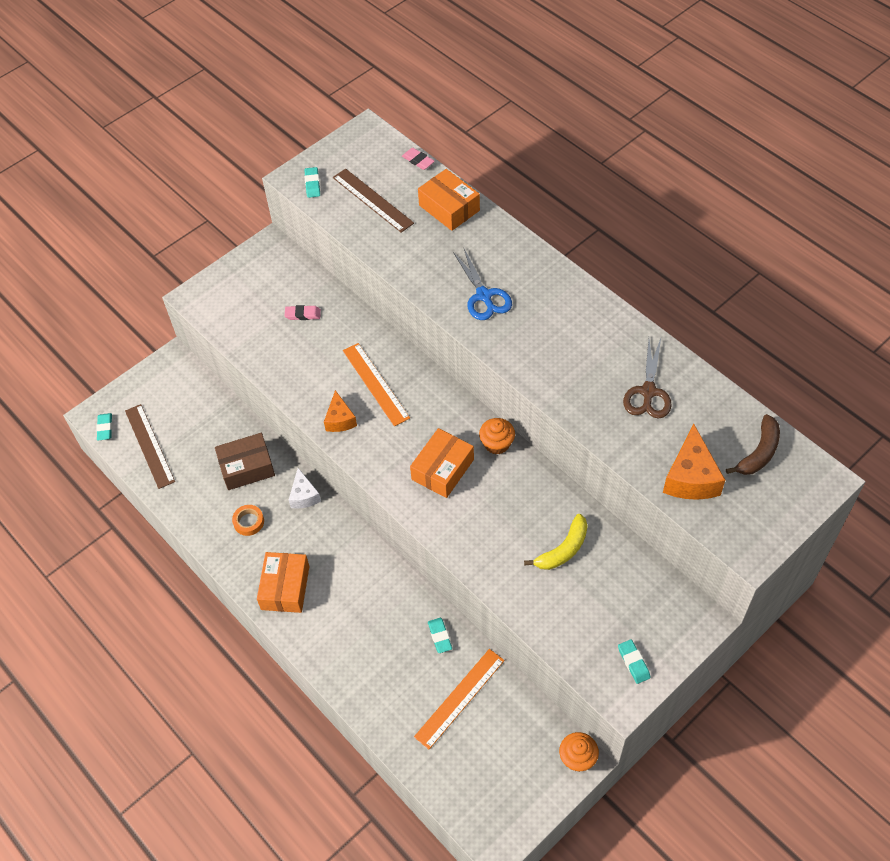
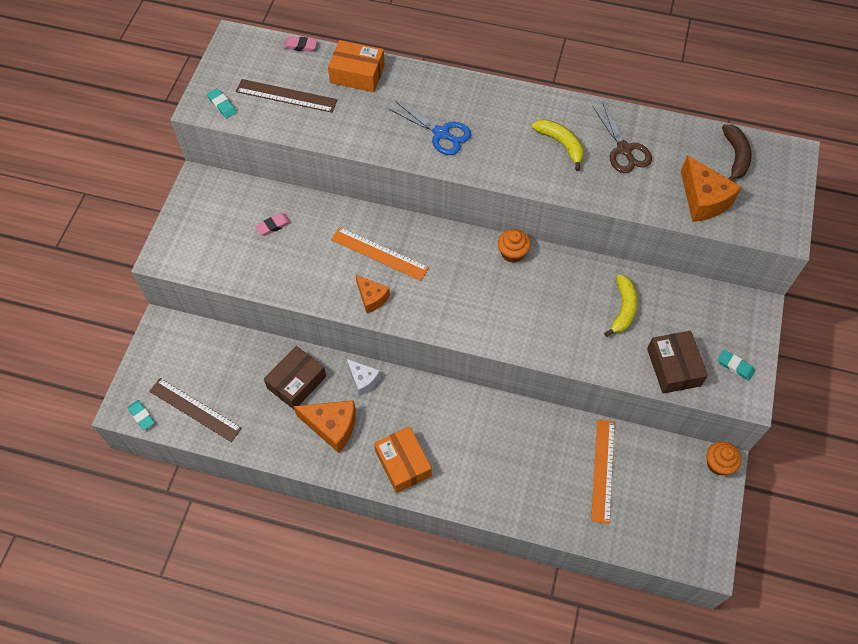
camera: 35 degrees left, 5 degrees up
orange tape [232,505,264,536] -> orange cheese [293,400,356,453]
orange box [410,428,474,498] -> none
turquoise eraser [428,618,452,653] -> none
none -> yellow banana [532,119,584,171]
none -> brown box [647,331,708,394]

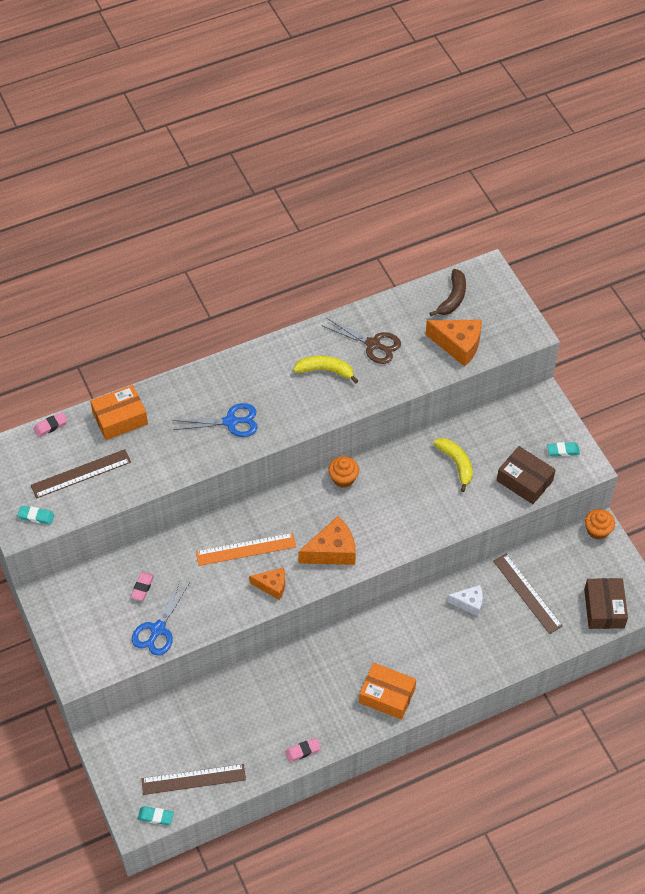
camera: 40 degrees left, 5 degrees down
brown box [264,346,326,409] -> brown box moved to [584,578,628,629]
orange cheese [293,400,356,453] -> orange cheese moved to [298,516,356,565]
white cheese [346,359,381,396] -> white cheese moved to [447,585,483,616]
orange ruler [591,420,615,524] -> brown ruler [493,554,563,634]
brown banana [722,124,752,181] -> brown banana turned 60 degrees clockwise [430,269,466,316]
none -> blue scissors [132,579,189,655]
none -> pink eraser [285,738,321,762]

